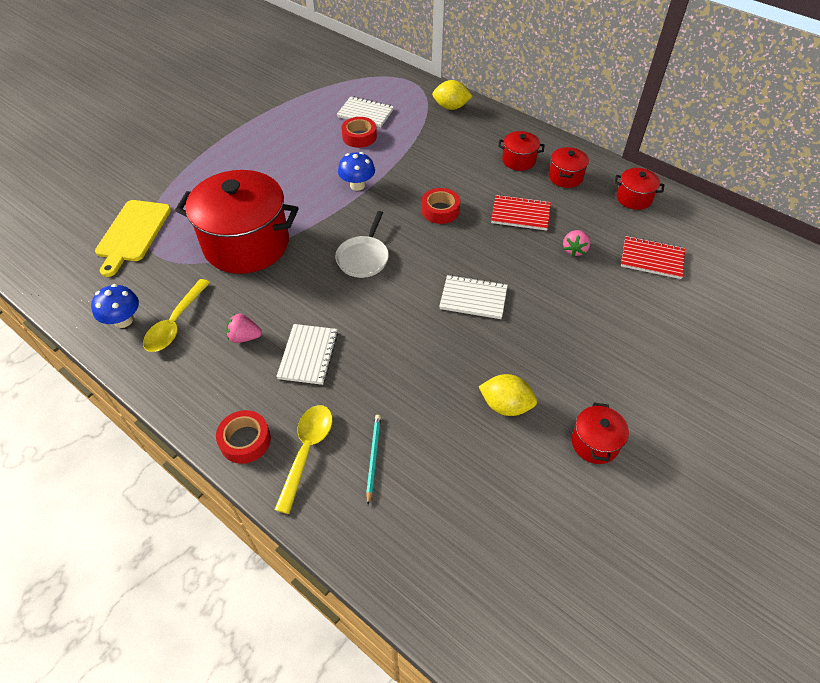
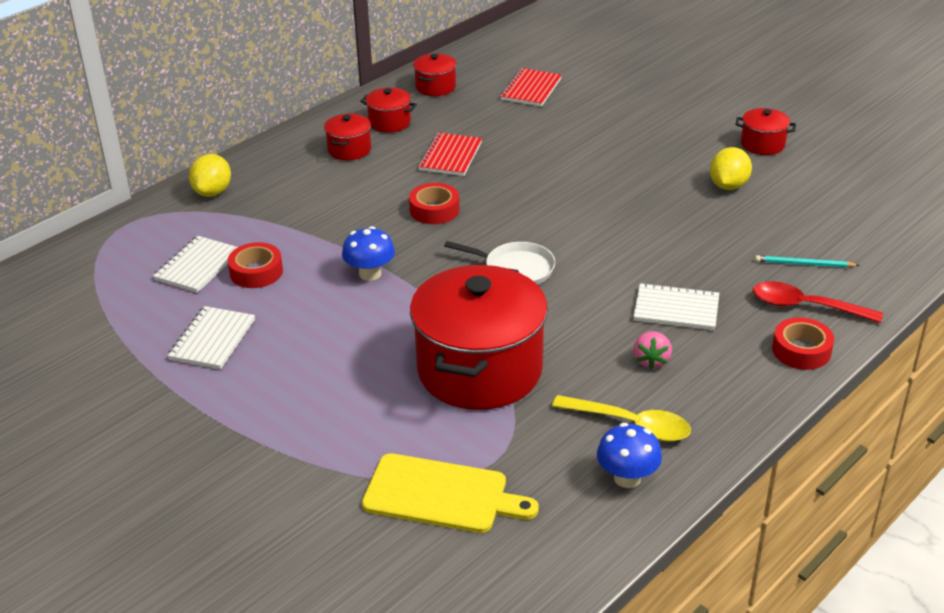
camera: 85 degrees left, 15 degrees down
yellow spoon [274,405,333,514] -> red spoon [753,281,883,323]
white notebook [439,275,508,319] -> white notebook moved to [167,306,255,369]
pink strawberry [563,230,590,256] -> none

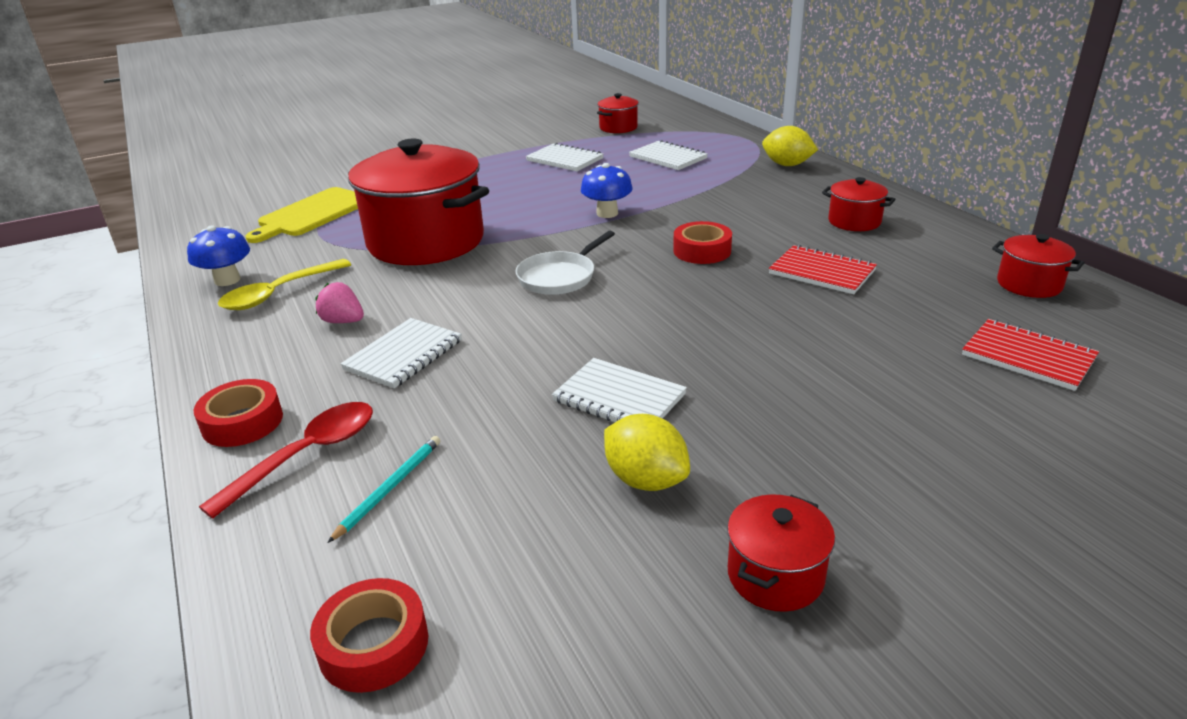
camera: 110 degrees right, 5 degrees down
red tape [228,242,283,288] -> red tape moved to [310,578,428,693]
red pot [360,87,417,133] -> red pot moved to [597,93,639,133]
none -> white notebook [552,358,687,422]

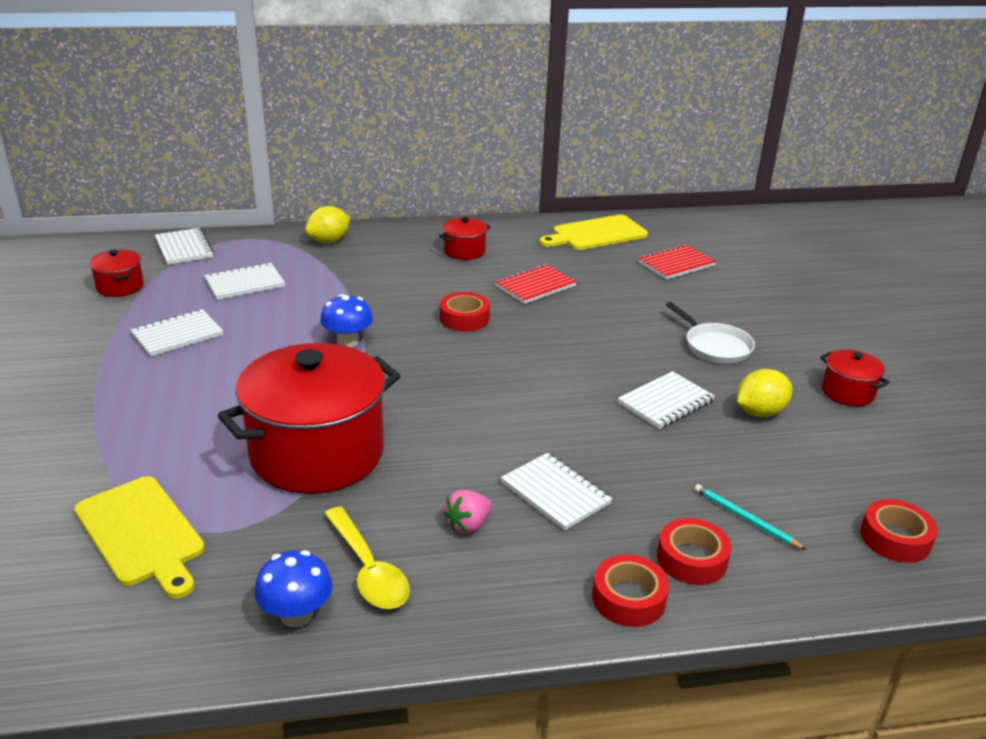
camera: 75 degrees left, 0 degrees up
red spoon [199,402,373,519] -> red tape [657,518,731,585]
white pan [516,231,615,295] -> white pan moved to [666,302,755,364]
red pot [992,234,1084,298] -> yellow cutting board [539,215,648,250]
none -> white notebook [155,228,214,265]

